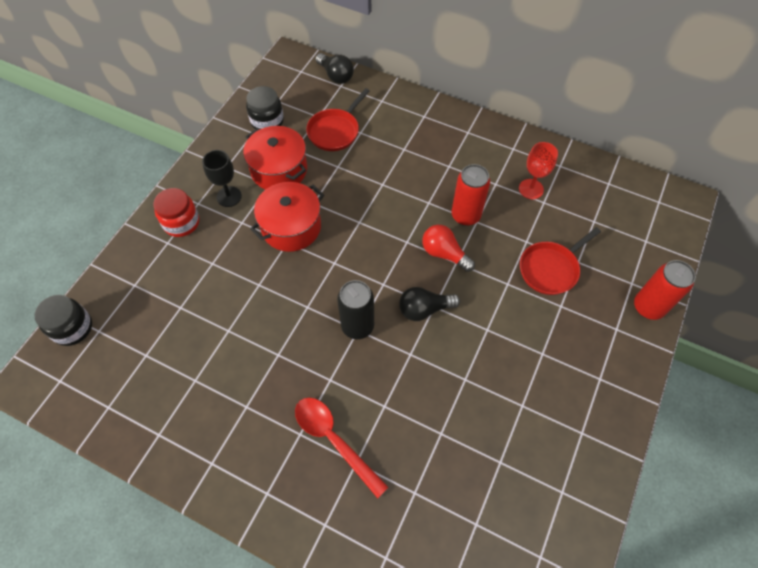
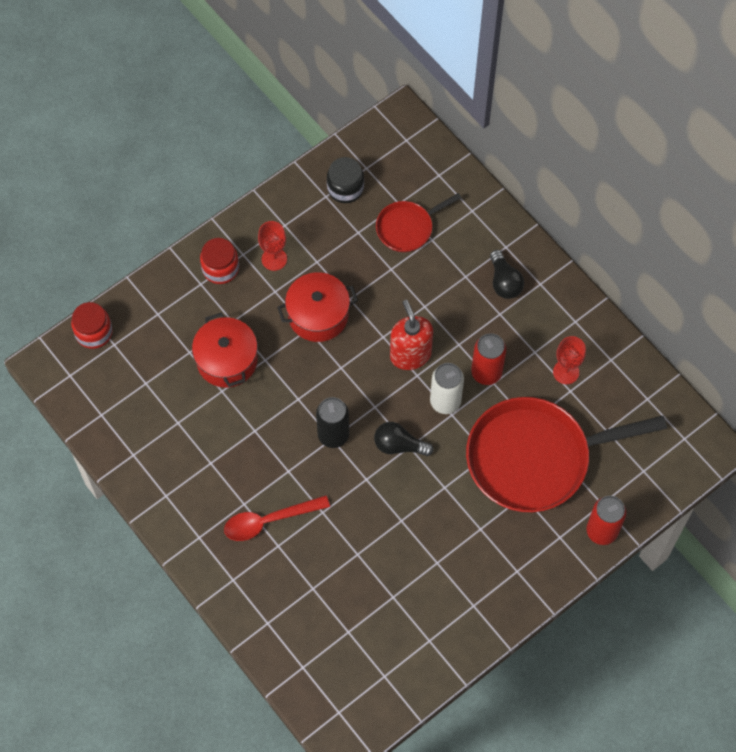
camera: 25 degrees right, 5 degrees up
black jar [35,295,92,346] -> red jar [71,302,112,349]
black goblet [202,150,242,207] -> red goblet [258,221,287,271]
red pot [243,126,307,190] -> red pot moved to [192,312,258,388]
red spoon [295,398,389,498] -> red spoon turned 90 degrees counterclockwise [224,495,330,541]
black light bulb [315,53,354,84] -> black light bulb moved to [490,250,524,299]
red light bulb [422,225,475,272] -> white can [430,363,464,414]
red pan [520,227,601,295] -> red pan [466,397,667,512], size x2.05
none -> red soap dispenser [390,300,433,370]

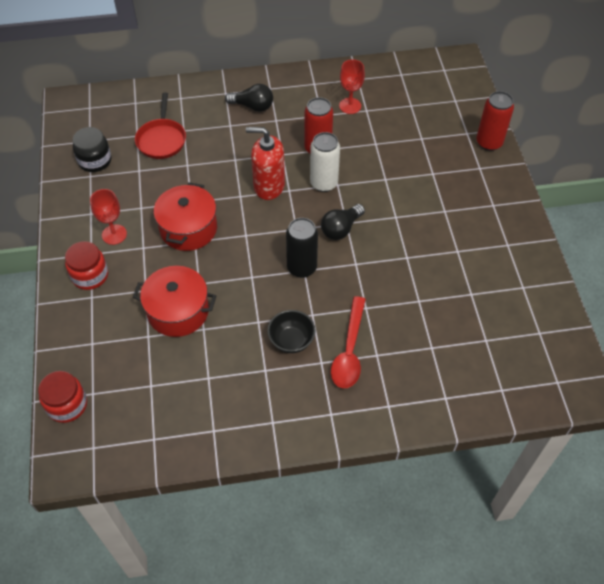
camera: 60 degrees left, 10 degrees down
red pan [466,397,667,512] -> none
none -> black bowl [267,310,316,353]

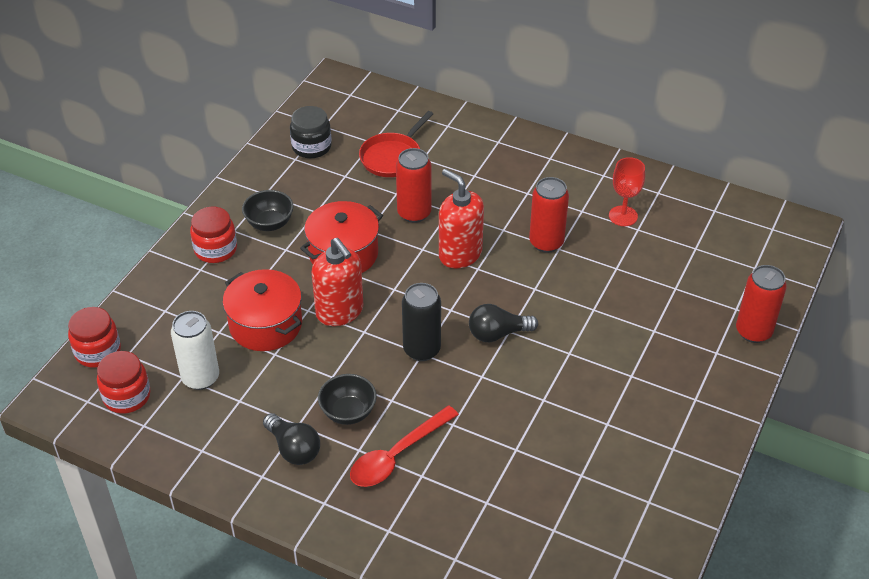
camera: 35 degrees right, 10 degrees down
red goblet [90,189,127,245] -> black bowl [242,190,294,231]
black light bulb [225,84,273,112] -> black light bulb moved to [263,413,320,465]
white can [310,132,340,192] -> white can moved to [171,311,219,390]
none -> red jar [97,351,151,413]
none -> red soap dispenser [311,238,363,326]
none -> red can [396,148,431,223]

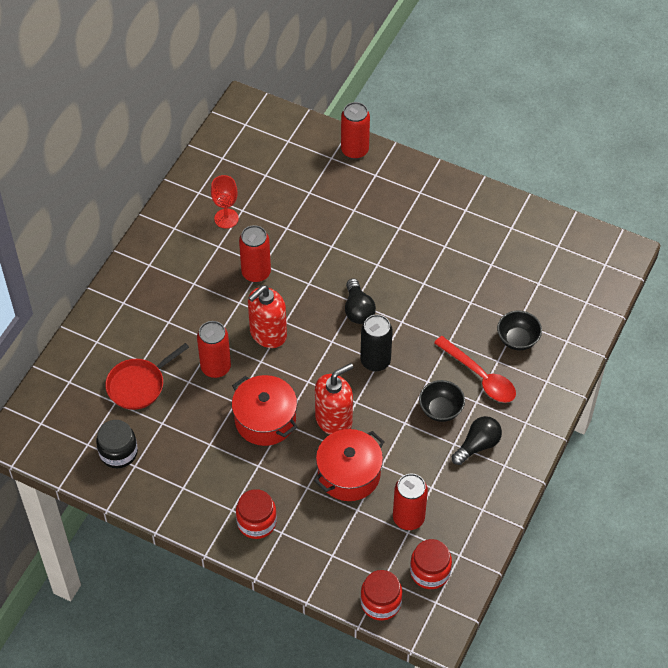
camera: 90 degrees left, 10 degrees up
white can [171,311,219,390] -> red can [393,473,428,530]
black bowl [242,190,294,231] -> black bowl moved to [497,310,542,351]
red pan [359,111,433,177] -> red pan turned 105 degrees clockwise [105,343,189,410]

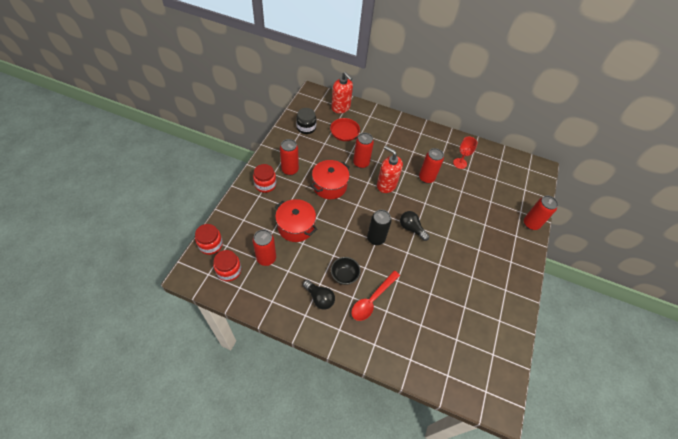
camera: 80 degrees right, 0 degrees up
red soap dispenser [315,363,353,435] -> red soap dispenser moved to [331,72,353,113]
black light bulb [345,279,376,324] -> black light bulb turned 60 degrees clockwise [400,211,429,241]
black bowl [497,310,542,351] -> none
none -> red can [280,139,299,175]

